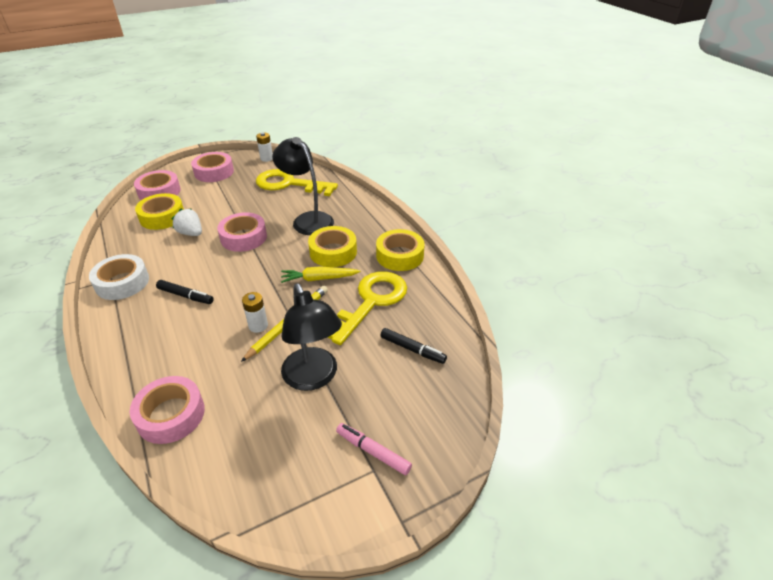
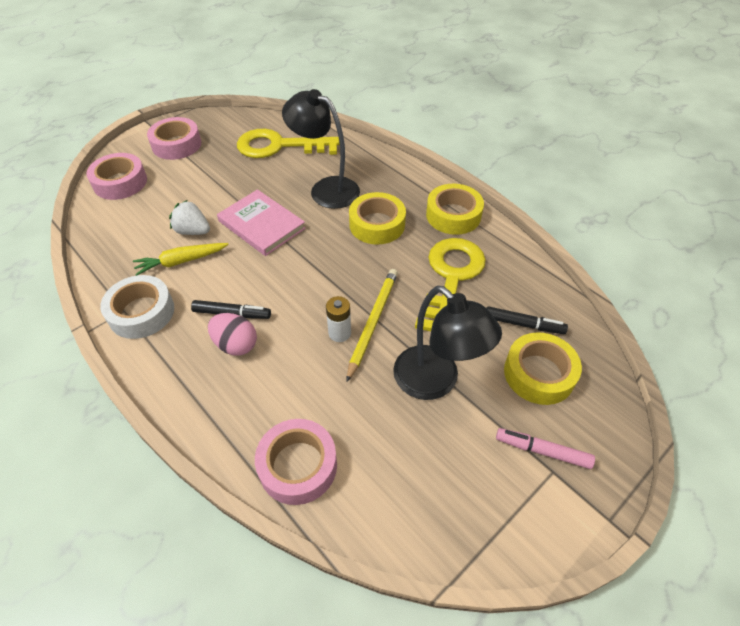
camera: 15 degrees left, 10 degrees up
yellow tape [135,193,184,230] -> yellow tape moved to [504,332,582,405]
pink tape [217,212,267,252] -> pink book [217,189,306,256]
white battery [256,133,273,162] -> none
yellow carrot [281,266,361,283] -> yellow carrot moved to [133,243,229,276]
none -> pink egg [208,313,257,356]

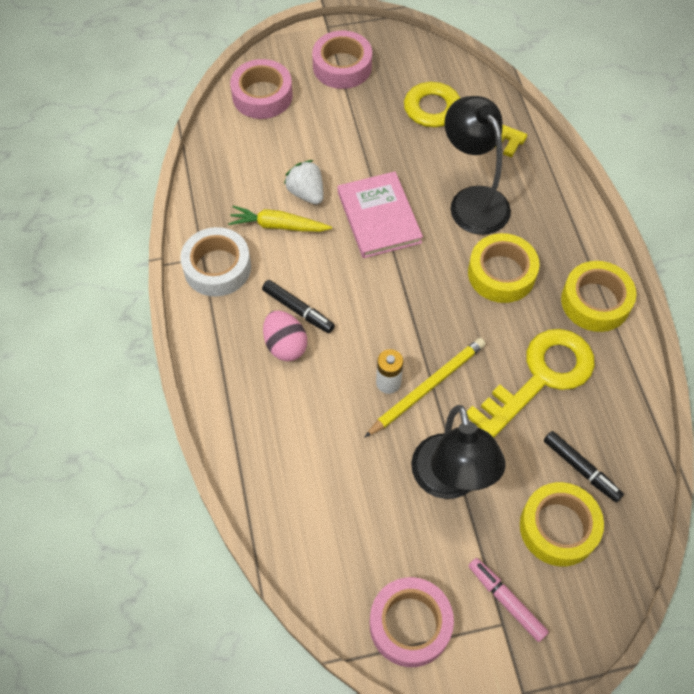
camera: 30 degrees right, 10 degrees up
pink tape [255,419,337,505] -> pink tape moved to [370,577,454,667]

